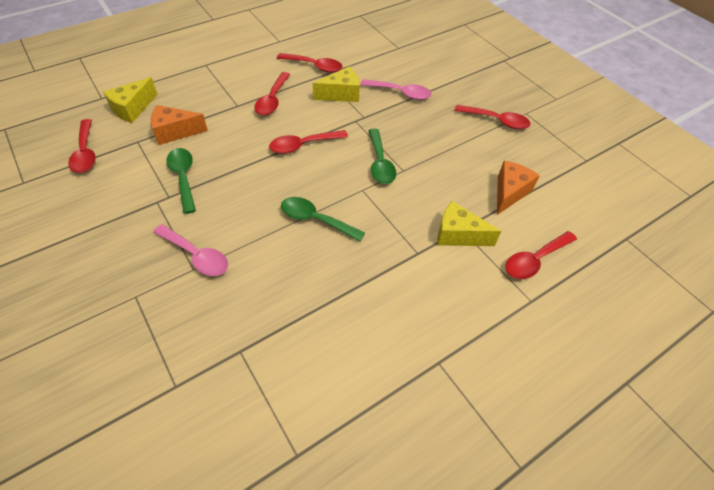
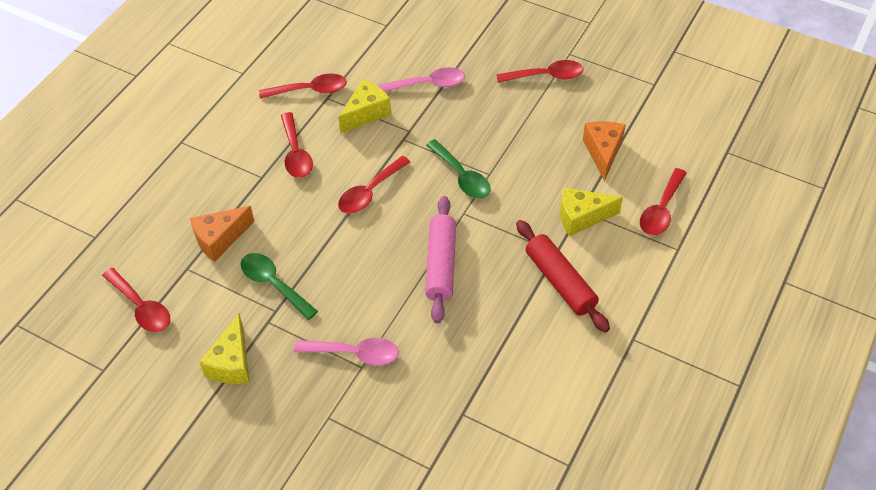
camera: 25 degrees left, 0 degrees up
yellow cheese [103,77,158,123] -> yellow cheese moved to [199,313,249,384]
green spoon [281,197,365,242] -> pink rolling pin [425,196,456,324]
none -> red rolling pin [516,220,610,333]

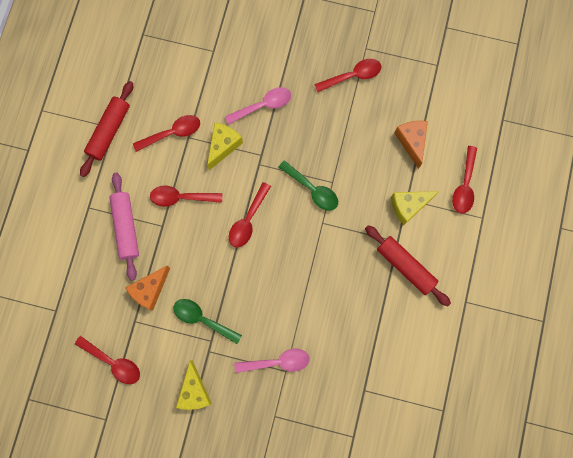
camera: 15 degrees left, 25 degrees up
red spoon [281,112,313,178] -> red spoon turned 120 degrees clockwise [150,185,222,207]
pink rolling pin [425,196,456,324] -> pink rolling pin moved to [109,173,139,281]
none -> red rolling pin [80,81,133,177]

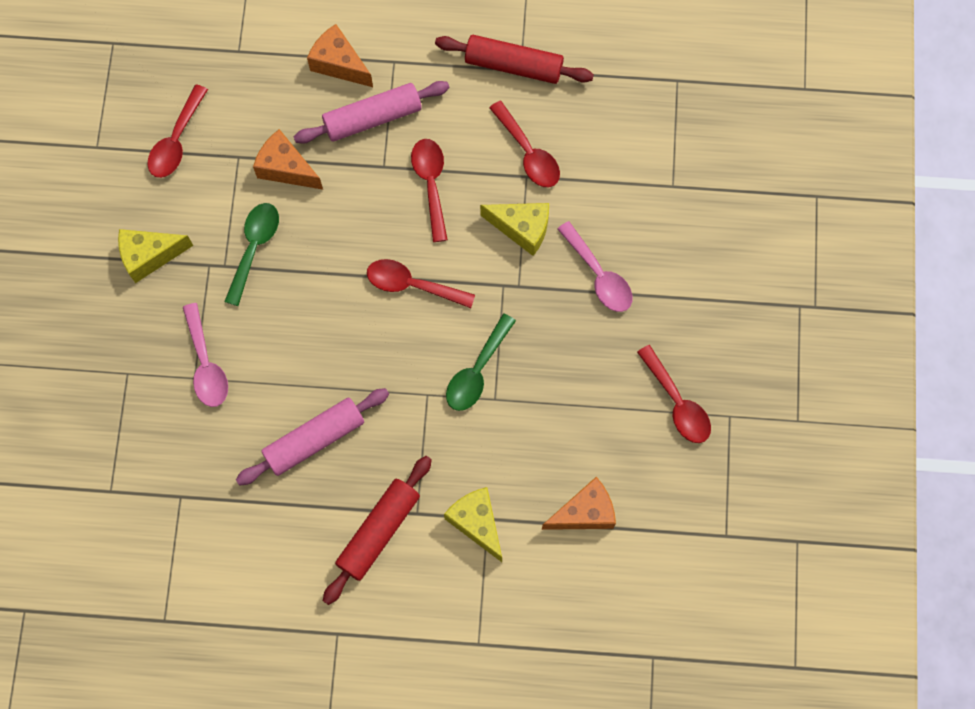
camera: 80 degrees right, 5 degrees down
red spoon [452,146,477,213] -> none
none -> pink rolling pin [236,388,389,486]
none -> orange cheese [307,24,373,87]

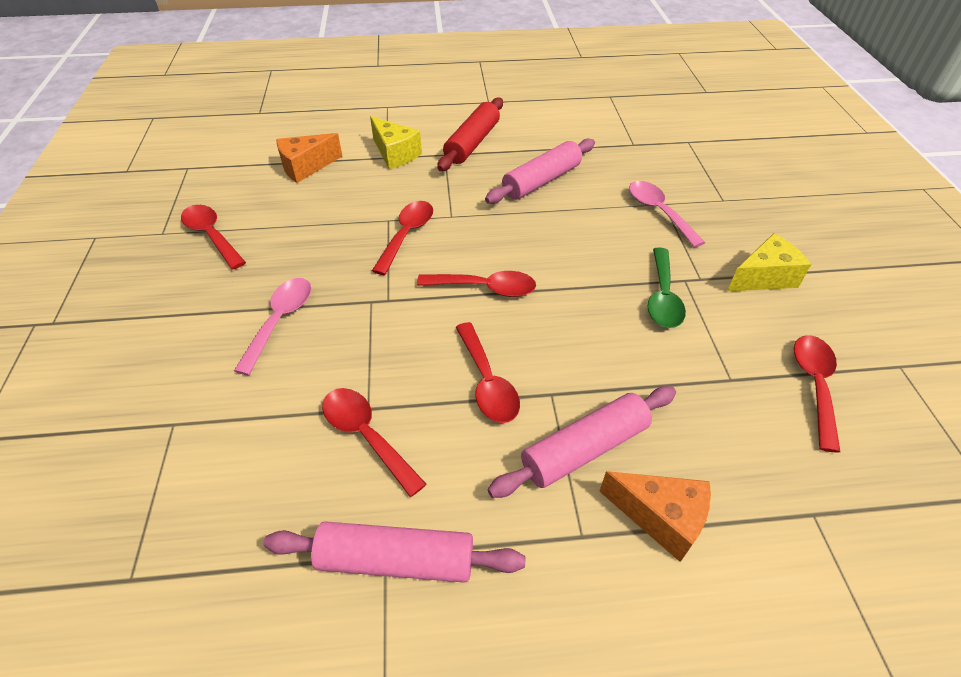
camera: 170 degrees right, 25 degrees down
orange cheese [253,129,323,190] -> none
red rolling pin [435,35,594,84] -> pink rolling pin [264,521,525,583]
green spoon [446,314,516,411] -> red spoon [372,201,433,275]
yellow cheese [480,203,549,256] -> none
pink spoon [558,221,632,312] -> pink spoon turned 60 degrees clockwise [234,278,311,376]

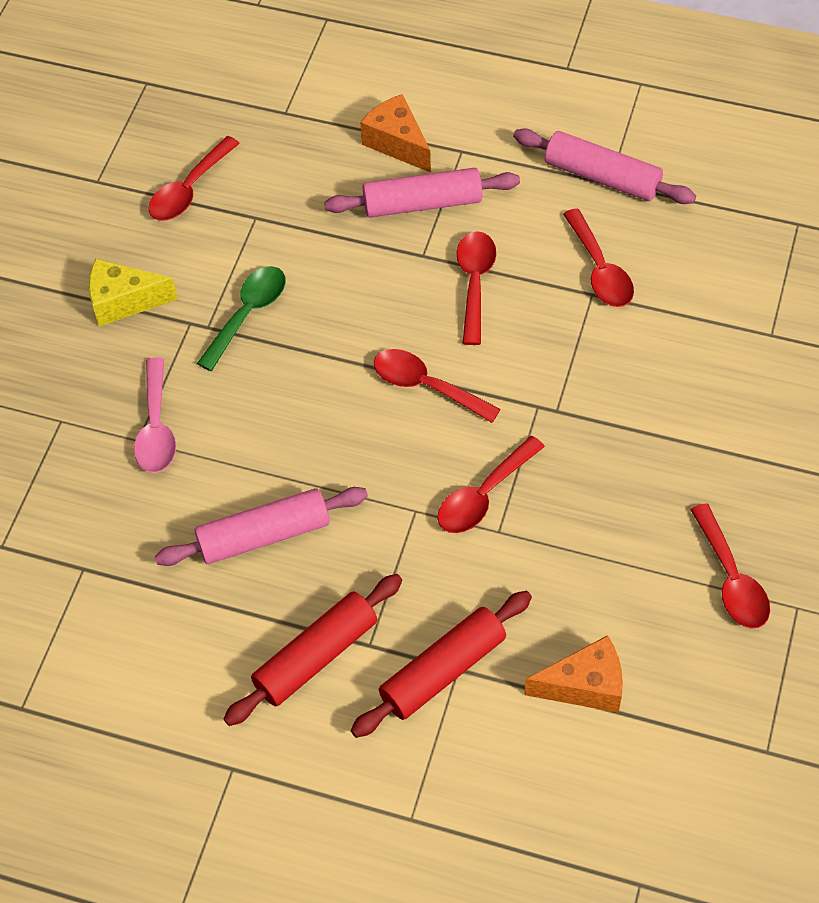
camera: 155 degrees left, 10 degrees up
pink spoon [234,278,311,376] -> none
yellow cheese [370,116,422,169] -> red rolling pin [351,591,532,738]

